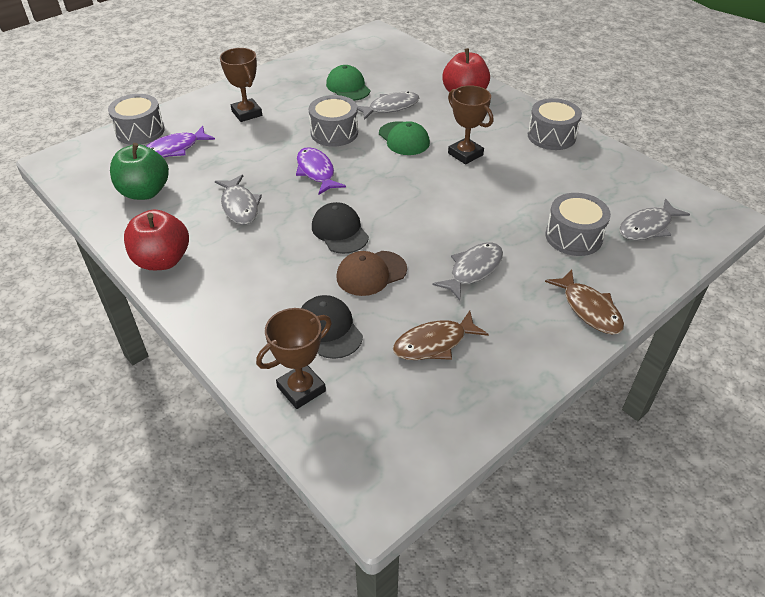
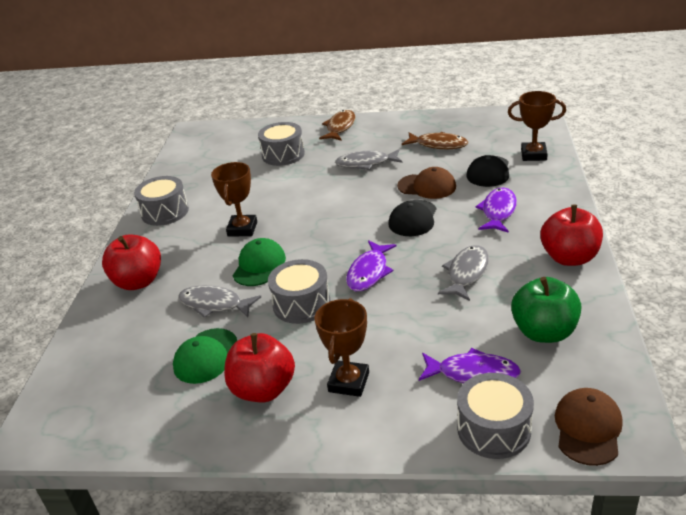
camera: 130 degrees left, 10 degrees down
grey fish [619,198,690,240] -> none
none -> red apple [224,333,295,402]
none -> purple fish [475,188,517,233]
none -> brown cap [555,388,623,466]

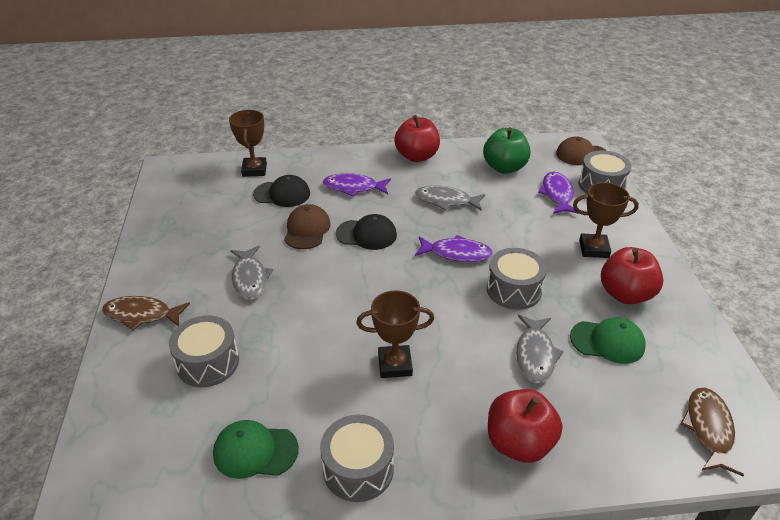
camera: 105 degrees left, 5 degrees up
green cap [232,238,286,286] -> green cap moved to [213,420,299,479]
brown fish [402,132,468,149] -> brown fish moved to [680,388,744,476]

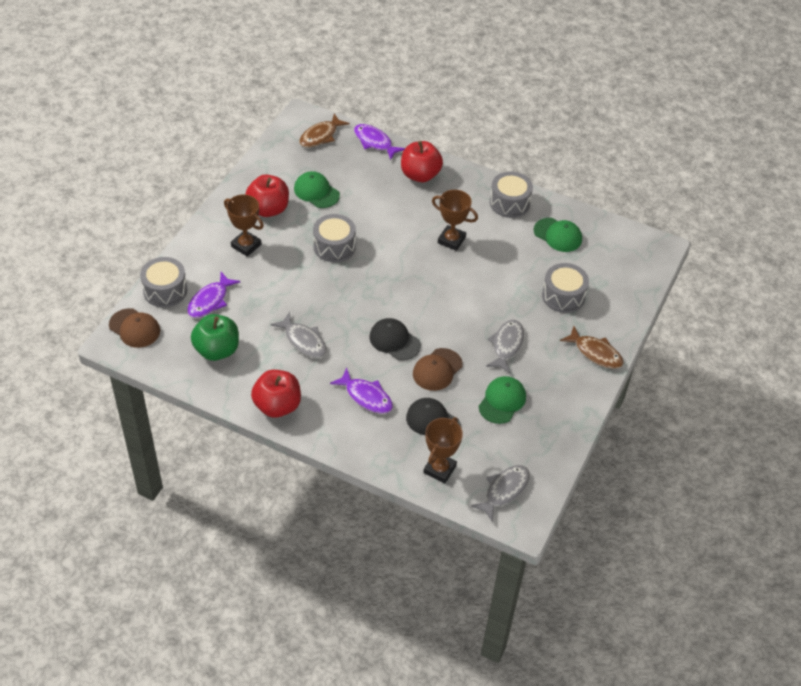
camera: 150 degrees left, 10 degrees up
purple fish [415,235,493,262] -> purple fish moved to [354,124,405,160]
grey fish [516,315,564,384] -> grey fish moved to [471,465,530,522]
none -> green cap [478,376,526,424]

